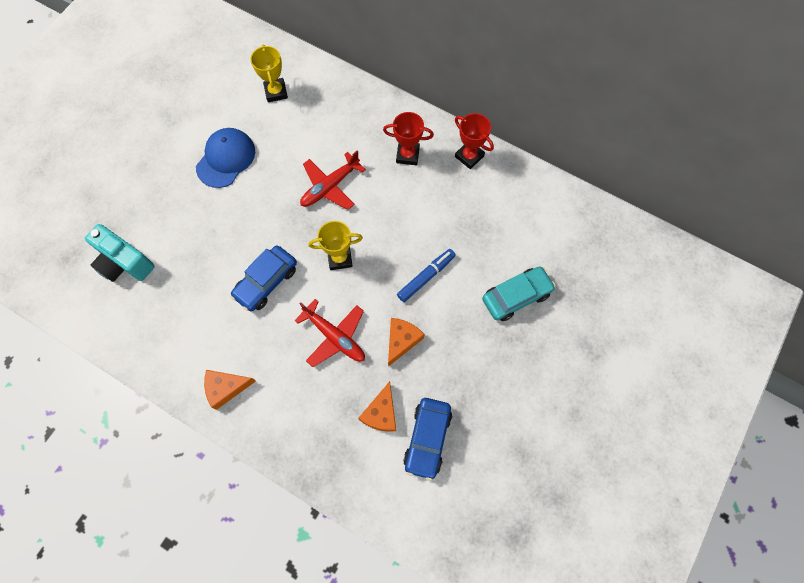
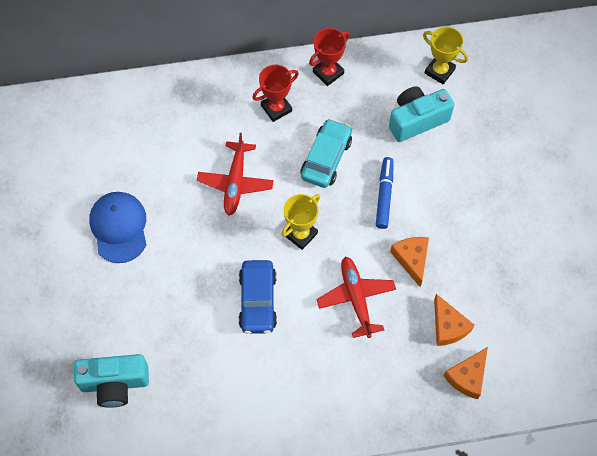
camera: 40 degrees left, 5 degrees down
orange cheese [204,370,256,410] -> orange cheese moved to [444,347,488,399]
yellow trophy [250,44,288,102] -> yellow trophy moved to [423,26,468,84]
red plane [294,299,365,367] -> red plane turned 105 degrees counterclockwise [316,257,396,338]
blue car [403,398,452,481] -> none
red trophy [455,113,494,169] -> red trophy turned 45 degrees counterclockwise [309,28,350,86]
turquoise car [482,266,556,321] -> turquoise car moved to [301,118,352,188]
none -> turquoise camera [389,86,454,142]

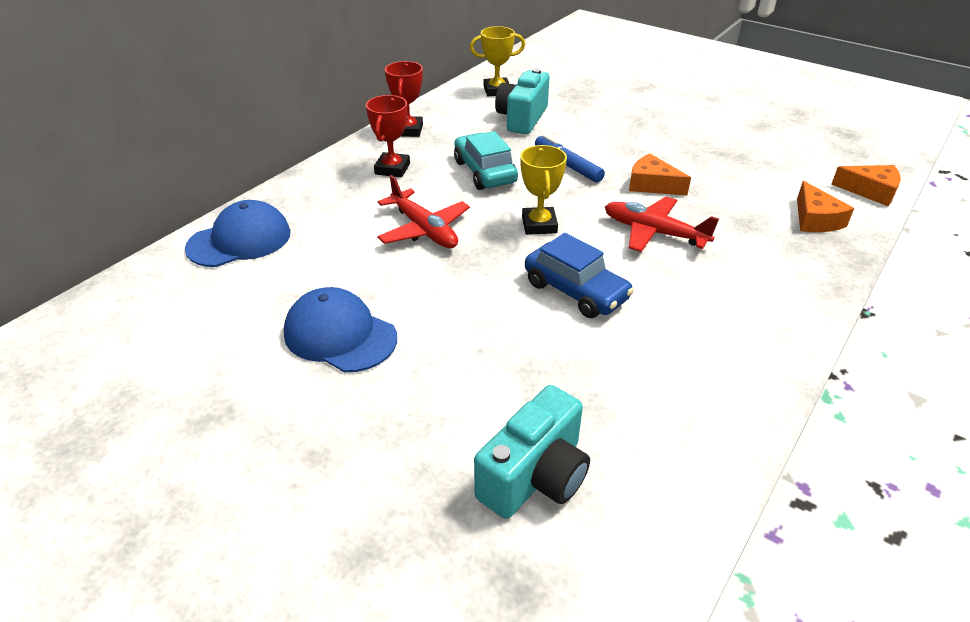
camera: 45 degrees left, 25 degrees down
orange cheese [434,294,475,346] -> orange cheese moved to [831,165,901,206]
none -> blue cap [185,200,290,267]

